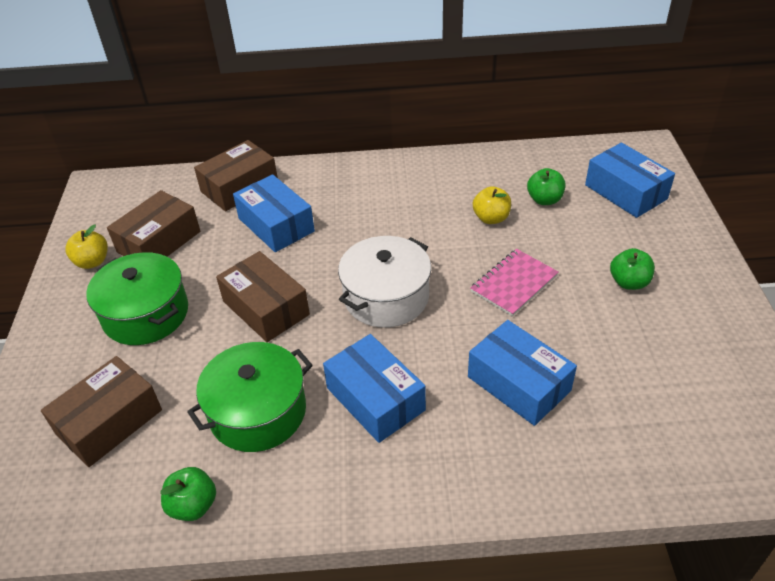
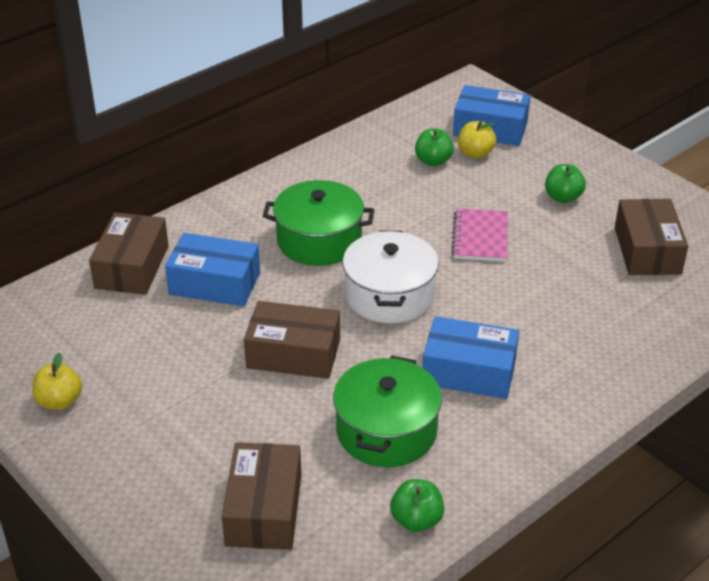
camera: 40 degrees left, 5 degrees down
green pot [86,252,188,345] -> green pot moved to [263,180,374,266]
brown box [107,190,200,257] -> brown box moved to [615,199,688,275]
blue box [468,320,577,426] -> none
yellow apple [473,186,511,224] -> yellow apple moved to [458,121,496,159]

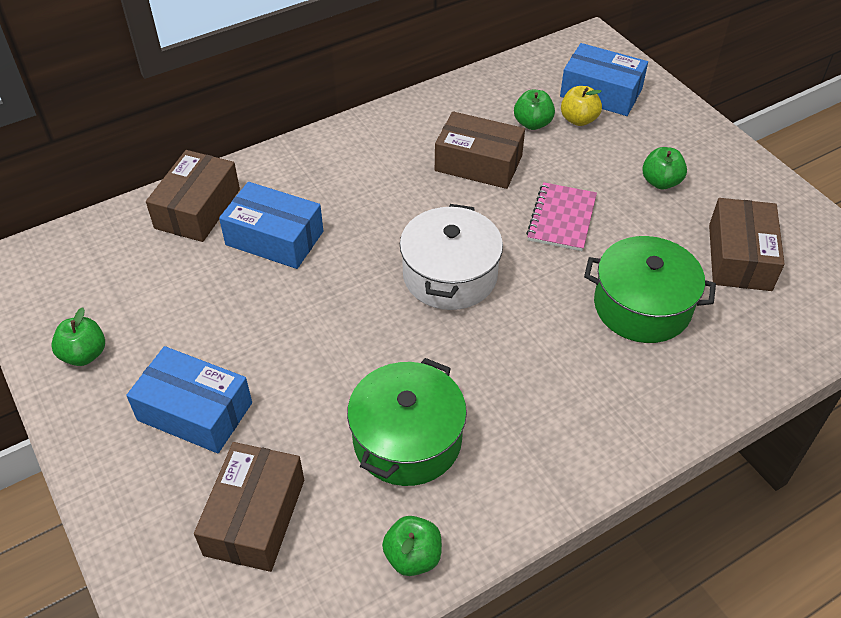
camera: 10 degrees right, 10 degrees up
yellow apple [32,353,82,410] -> green apple [51,307,105,366]
brown box [244,301,340,379] -> brown box moved to [435,111,525,189]
green pot [263,180,374,266] -> green pot moved to [584,236,716,343]
blue box [423,316,519,399] -> blue box moved to [126,346,252,453]

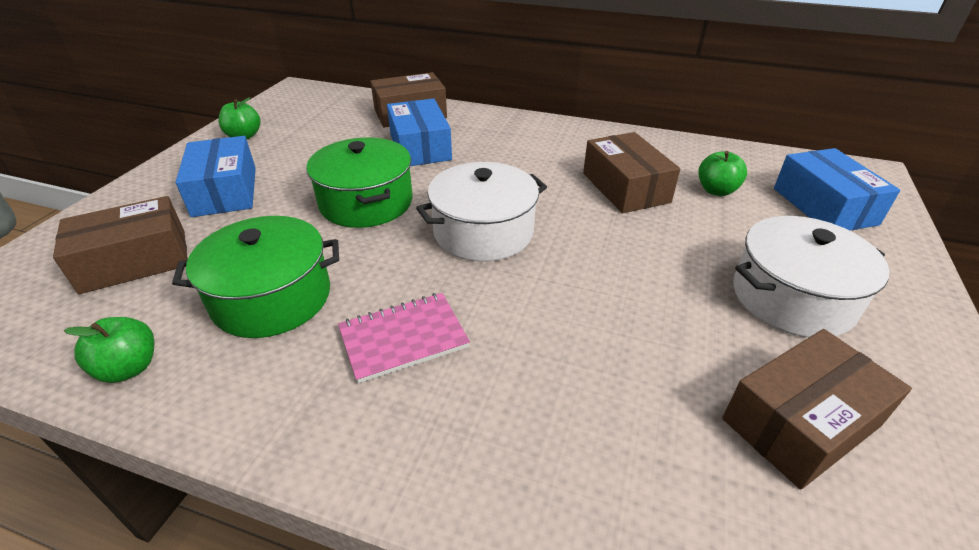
camera: 50 degrees right, 10 degrees down
pink notebook [526,182,597,251] -> pink notebook moved to [338,293,470,384]
yellow apple [561,86,602,126] -> none
green pot [584,236,716,343] -> green pot moved to [306,137,413,228]
green apple [642,147,687,189] -> white pot [733,216,890,337]

